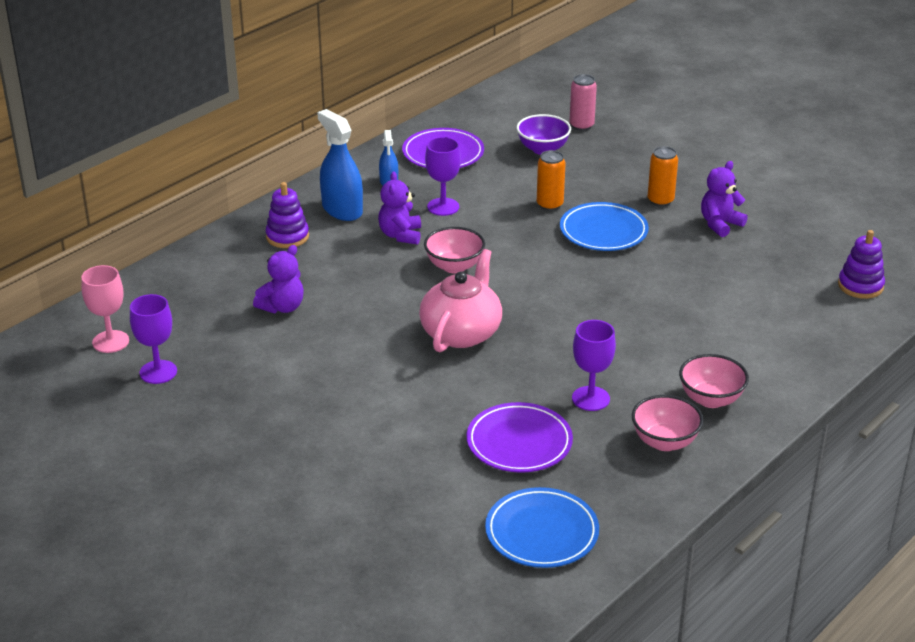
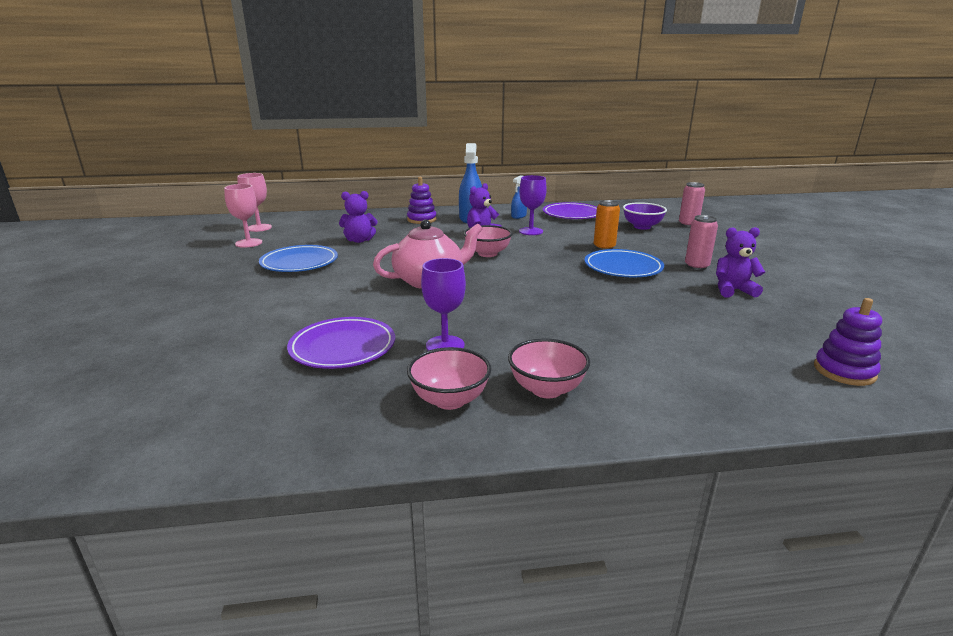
camera: 40 degrees right, 10 degrees down
purple goblet [130,294,177,384] -> pink goblet [224,184,262,248]
blue plate [485,487,599,568] -> blue plate moved to [259,245,338,272]
orange can [648,146,678,206] -> pink can [685,215,718,270]

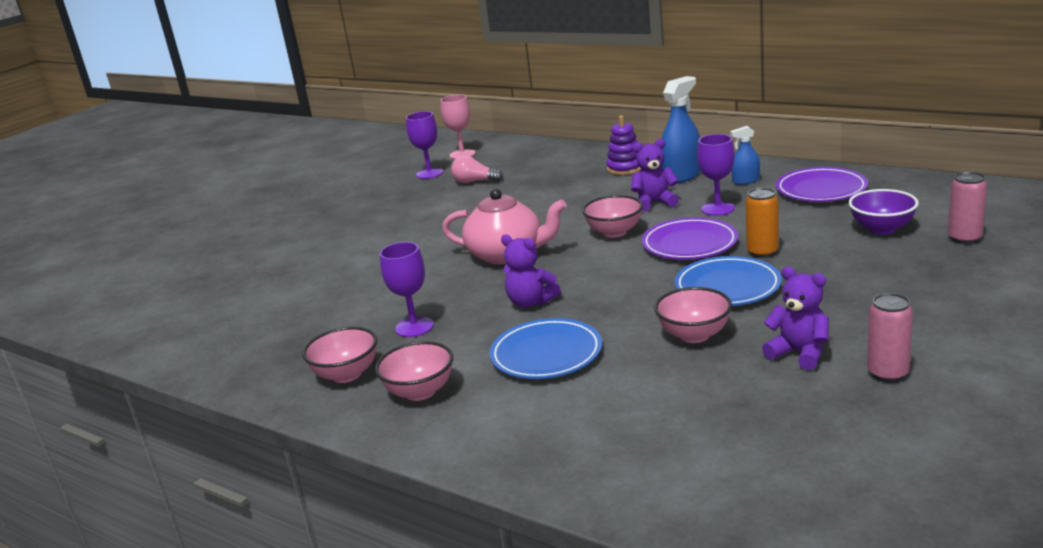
camera: 45 degrees right, 0 degrees up
pink goblet [224,184,262,248] -> purple goblet [406,111,443,179]
blue plate [259,245,338,272] -> blue plate moved to [489,318,602,379]
purple plate [287,317,395,369] -> purple plate moved to [642,218,738,259]
purple teddy bear [339,191,377,243] -> purple teddy bear moved to [501,235,561,308]
pink can [685,215,718,270] -> pink can moved to [867,293,913,382]
purple stacking toy [814,298,882,386] -> none
none -> pink light bulb [451,155,503,183]
none -> pink bowl [654,287,732,343]

